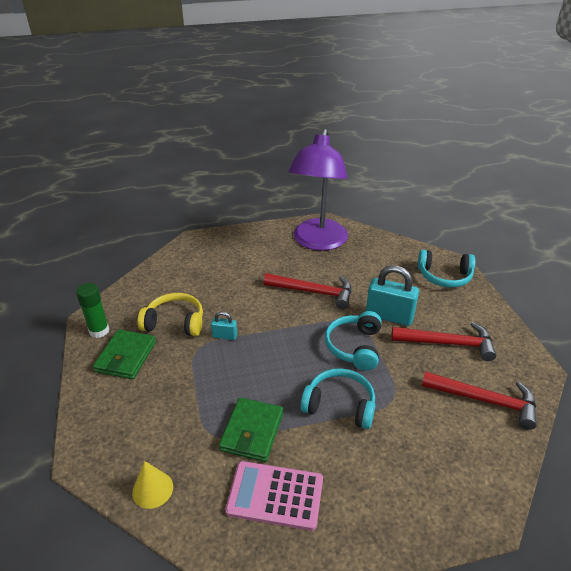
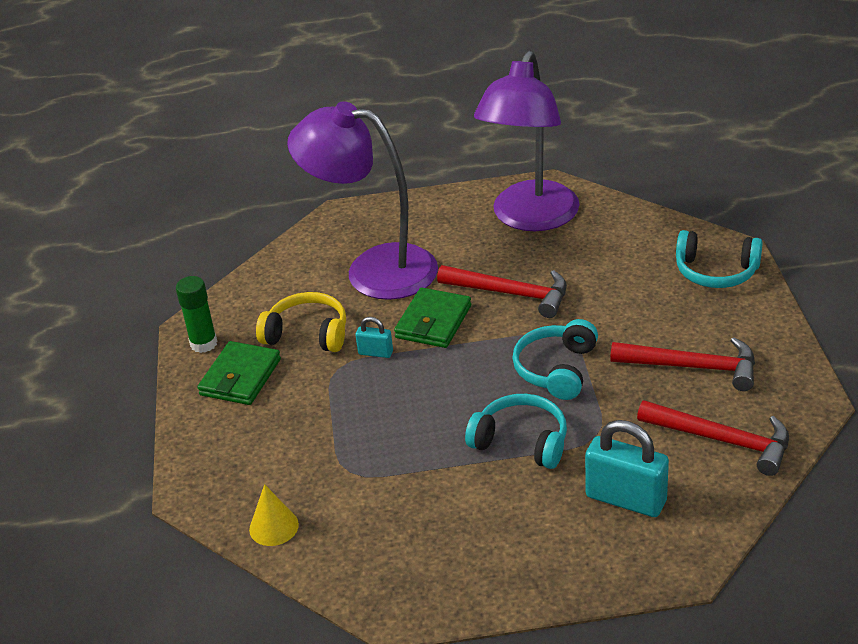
camera: 10 degrees right, 0 degrees up
green wallet [219,397,283,462] -> green wallet moved to [394,288,471,348]
pink calculator [225,461,323,531] -> none
turquoise padlock [366,265,419,326] -> turquoise padlock moved to [585,420,669,517]
none -> purple lamp [287,101,438,300]

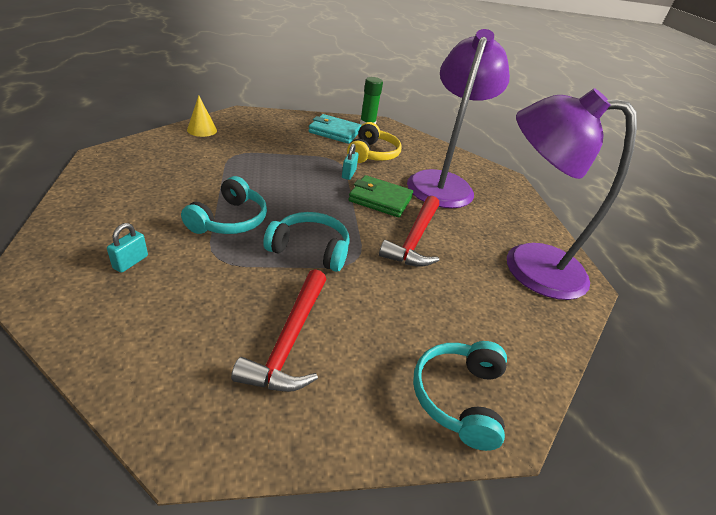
camera: 80 degrees right, 0 degrees up
green wallet [197,341,281,405] -> turquoise wallet [308,114,362,144]
turquoise padlock [585,420,669,517] -> turquoise padlock [107,223,148,273], size x0.50
red hammer [637,400,789,476] -> none

